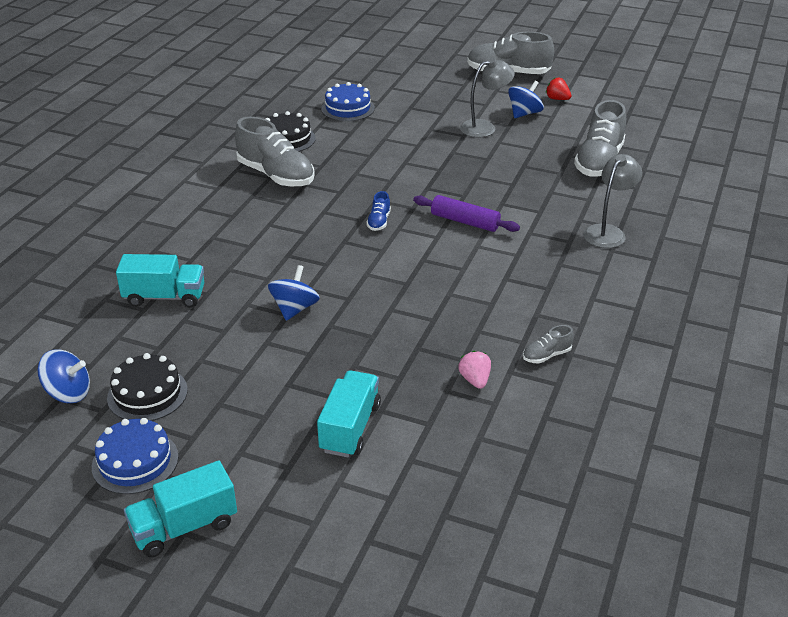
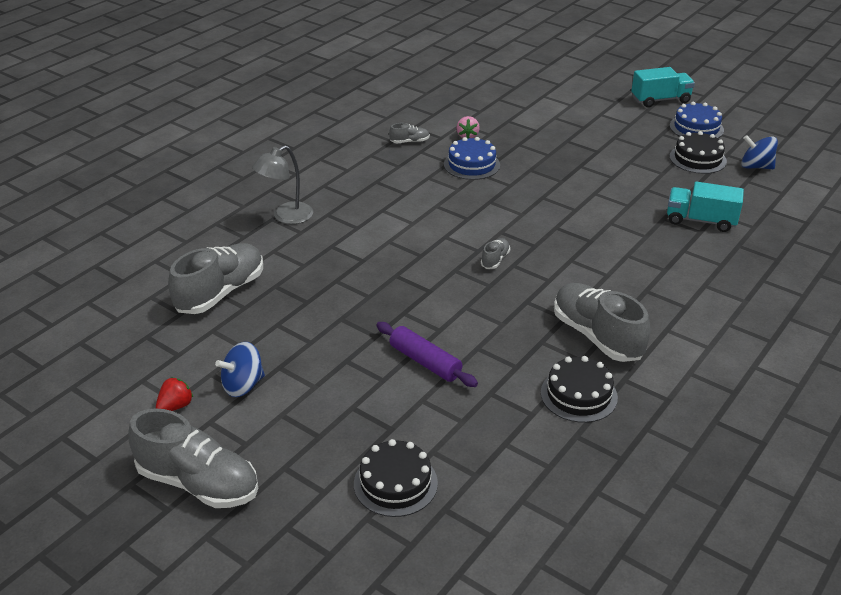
camera: 165 degrees left, 0 degrees up
blue spinning top [268,265,320,321] -> none
turquoise truck [317,370,381,458] -> none
blue cake [321,82,375,121] -> blue cake moved to [444,137,500,180]
blue shoe [366,191,391,231] -> grey shoe [481,238,510,269]
purple rolling pin [413,195,520,232] -> purple rolling pin moved to [376,322,478,387]
grey lamp [460,58,515,137] -> none
red strawberry [546,77,571,100] -> red strawberry turned 105 degrees counterclockwise [156,377,193,411]
none -> black cake [354,439,438,517]

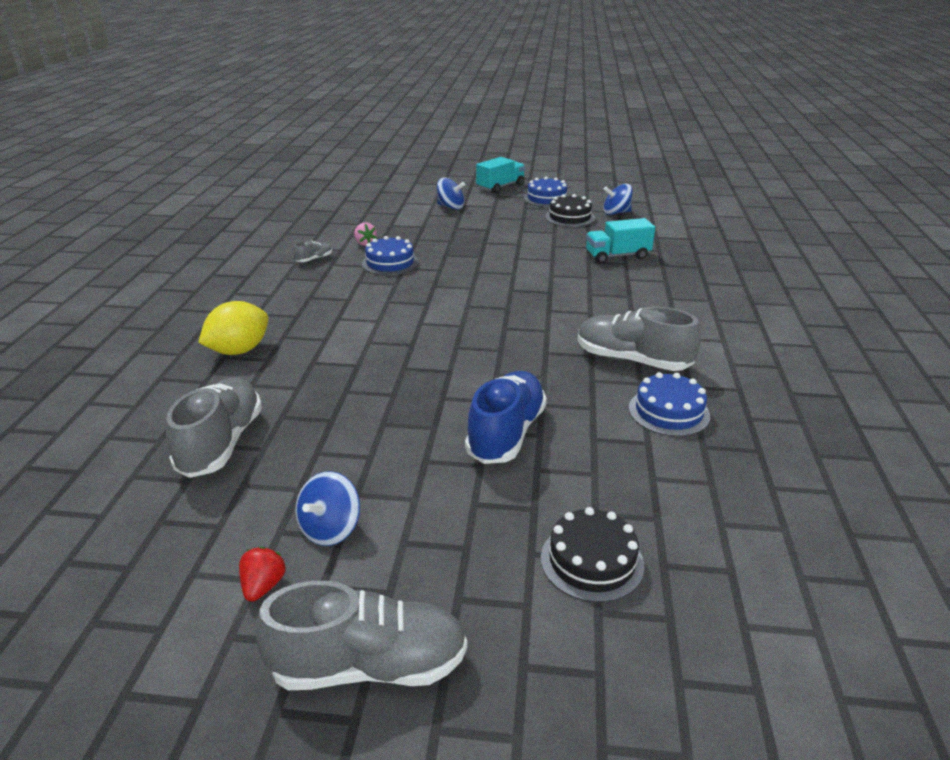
camera: 30 degrees left, 5 degrees down
grey lamp [252,145,313,224] -> yellow lemon [198,301,268,355]
purple rolling pin [376,322,478,387] -> blue shoe [465,371,547,464]
grey shoe [481,238,510,269] -> none
black cake [541,356,618,423] -> blue cake [629,372,710,437]
none -> blue spinning top [437,178,465,210]

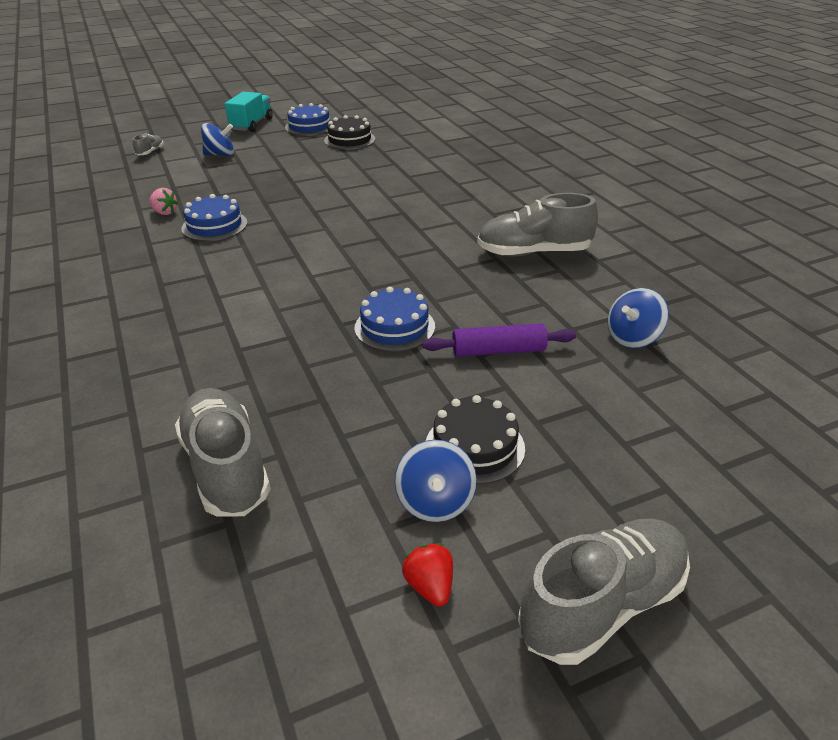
camera: 30 degrees left, 5 degrees up
yellow lemon [198,301,268,355] -> none
grey shoe [293,240,332,262] -> grey shoe moved to [133,134,164,156]
blue shoe [465,371,547,464] -> purple rolling pin [423,323,576,357]
black cake [541,507,644,602] -> black cake moved to [426,395,525,484]
turquoise truck [586,218,655,264] -> none
blue spinning top [603,184,633,215] -> blue spinning top moved to [608,288,669,348]
blue cake [629,372,710,437] -> blue cake moved to [355,287,435,352]

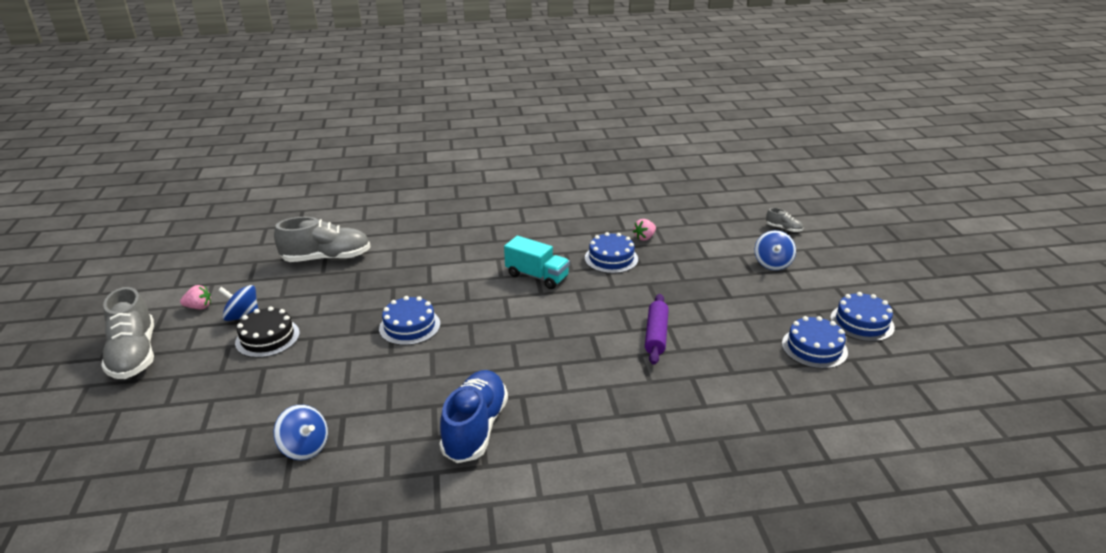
camera: 105 degrees right, 5 degrees down
turquoise truck [225,92,273,132] -> turquoise truck moved to [504,236,570,289]
black cake [324,115,375,150] -> blue cake [782,316,848,369]
red strawberry [402,543,453,607] -> pink strawberry [180,285,211,310]
purple rolling pin [423,323,576,357] -> purple rolling pin moved to [645,294,669,365]
grey shoe [477,193,598,257] -> blue shoe [439,370,508,463]
blue spinning top [608,288,669,348] -> blue spinning top turned 150 degrees clockwise [274,405,328,460]

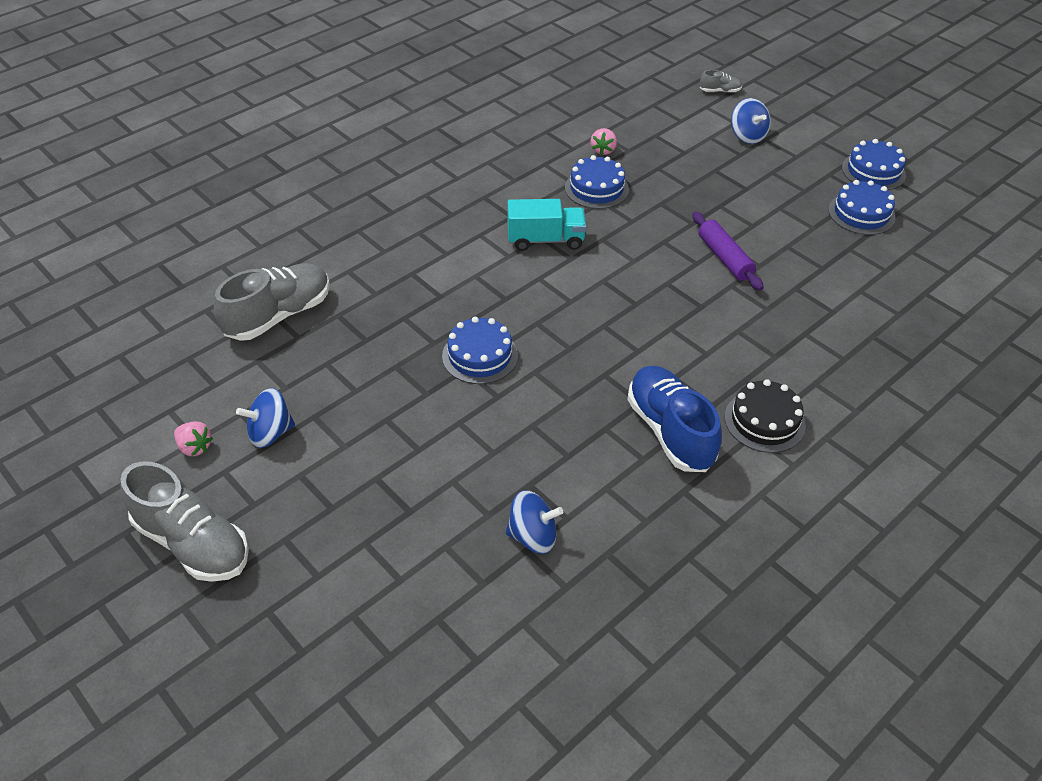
camera: 35 degrees left, 15 degrees up
pink strawberry [180,285,211,310] -> pink strawberry turned 75 degrees clockwise [174,421,213,456]
black cake [235,306,300,358] -> black cake moved to [725,379,806,453]

